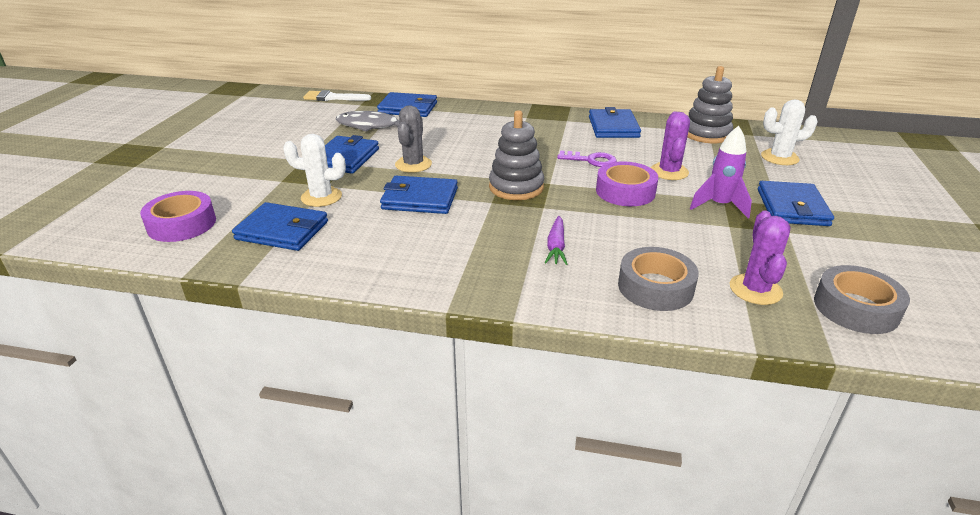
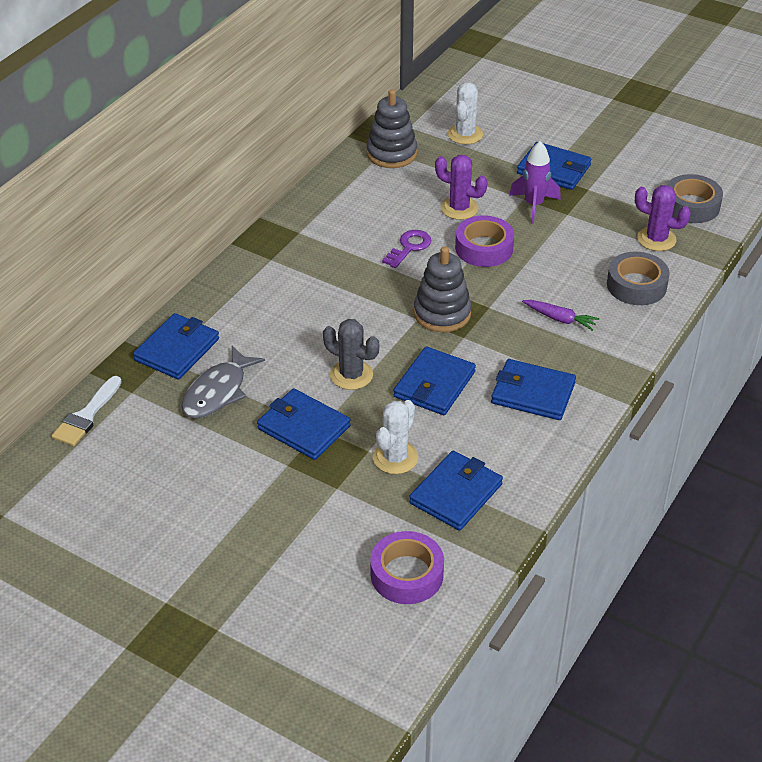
camera: 70 degrees left, 10 degrees up
blue wallet [589,107,641,138] -> blue wallet moved to [491,359,576,420]

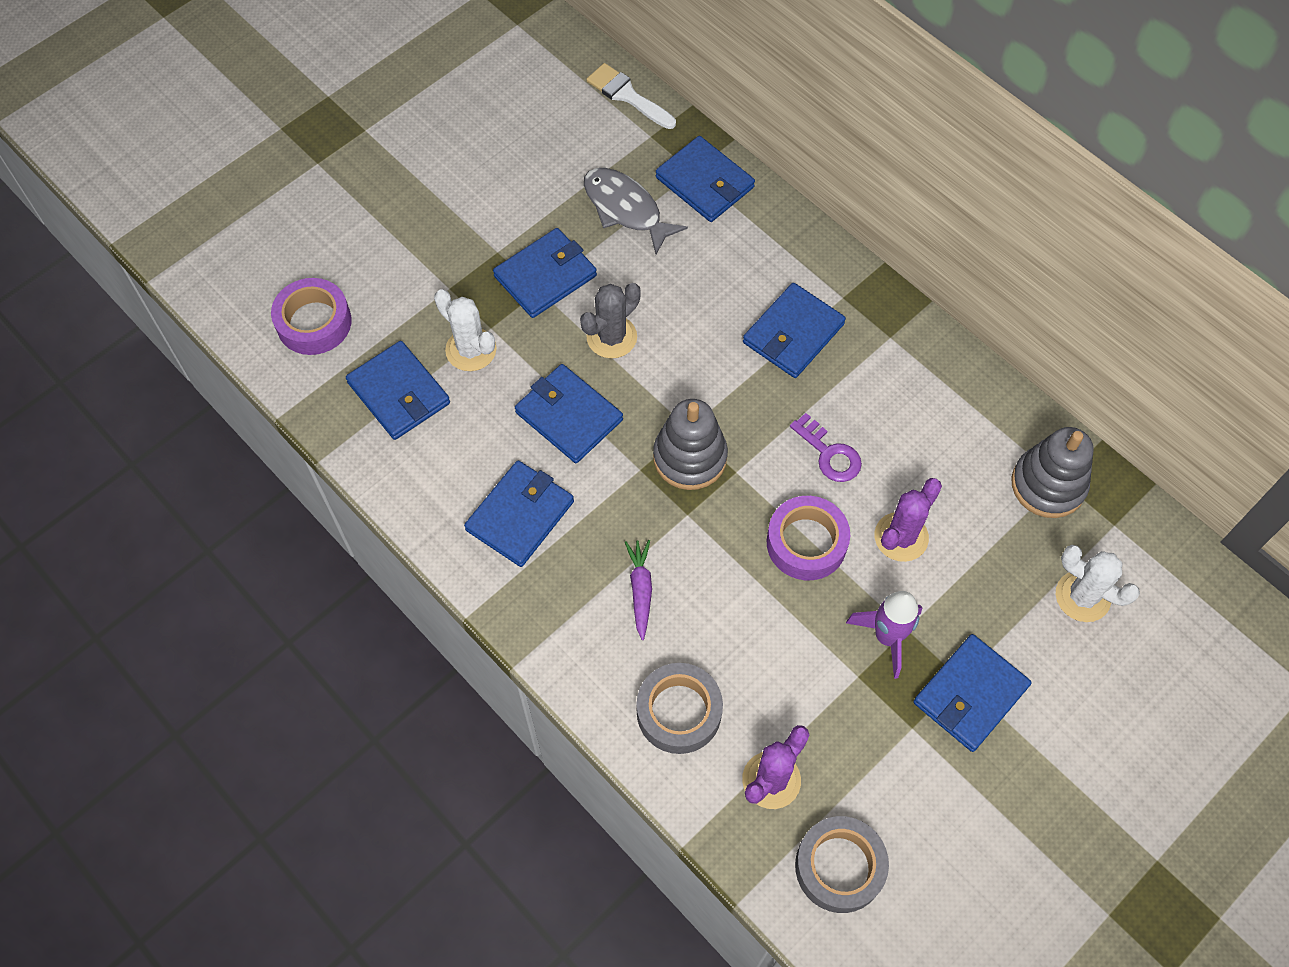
camera: 105 degrees right, 20 degrees up
purple carrot [522,300,599,331] -> purple carrot turned 135 degrees clockwise [625,540,652,640]
none -> blue wallet [743,283,846,378]

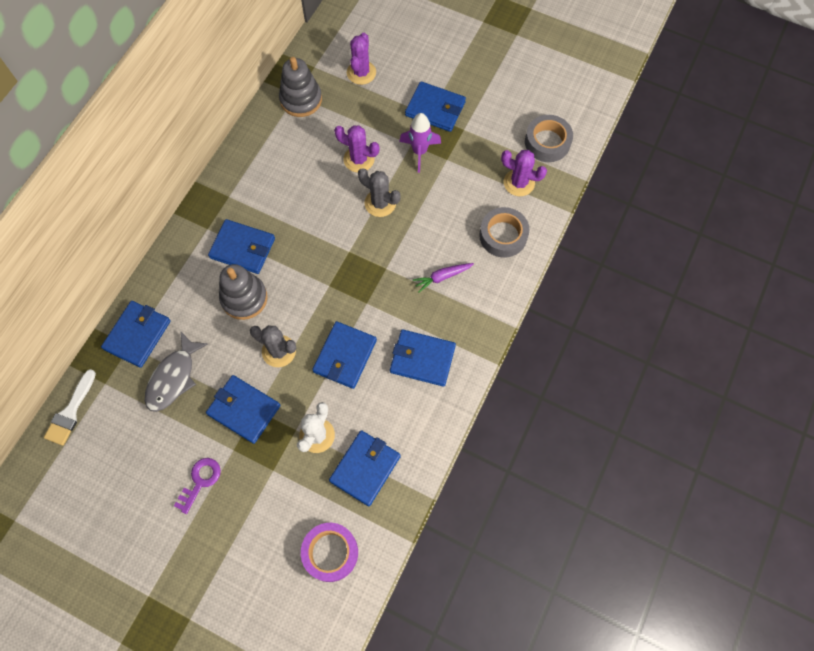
camera: 110 degrees left, 5 degrees up
grey stacking toy [653,399,728,490] -> grey stacking toy moved to [219,264,268,320]
purple tape [767,496,850,580] -> grey cactus [358,168,400,217]
purple key [790,413,862,482] -> purple key moved to [174,458,221,514]
white cactus [1056,545,1140,622] -> purple cactus [347,33,376,85]

